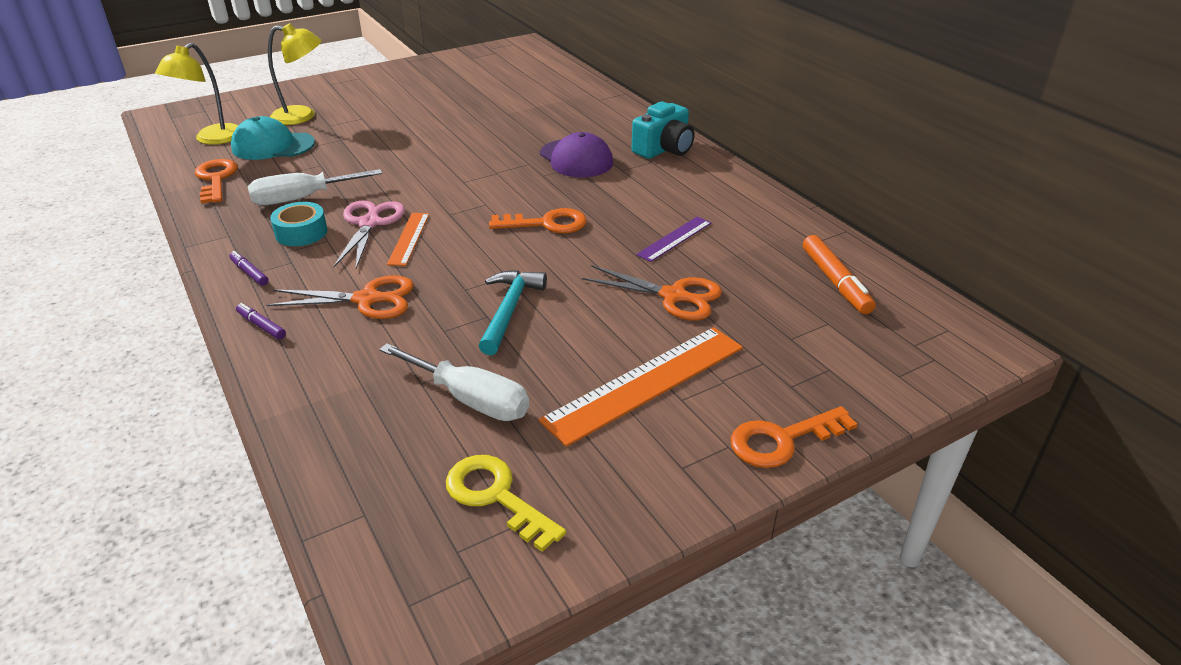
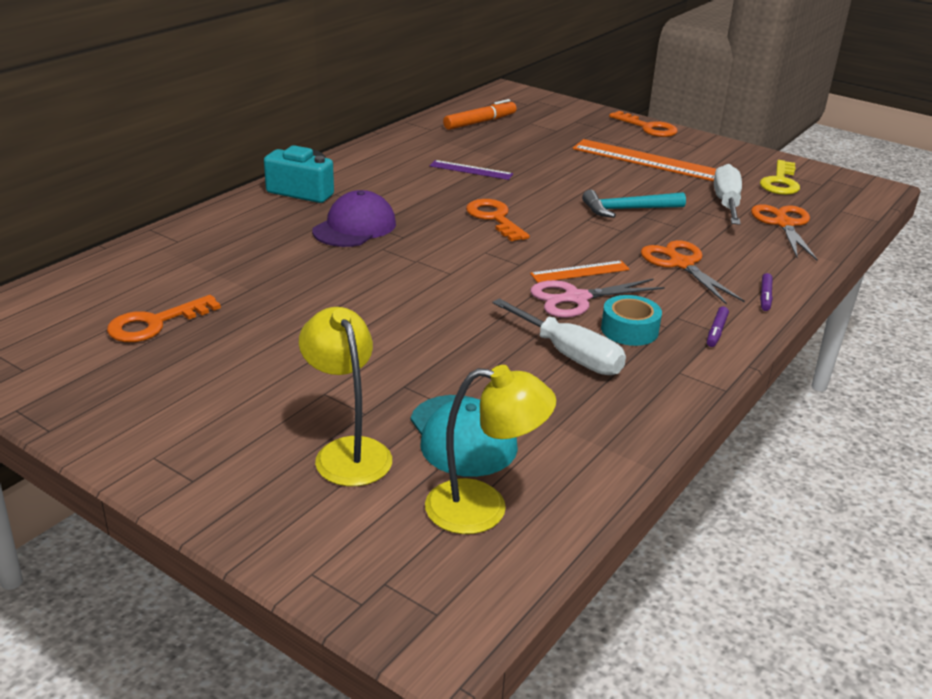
camera: 115 degrees left, 5 degrees down
orange key [195,159,238,204] -> orange key moved to [107,295,221,342]
orange scissors [582,265,722,321] -> orange scissors moved to [751,204,818,260]

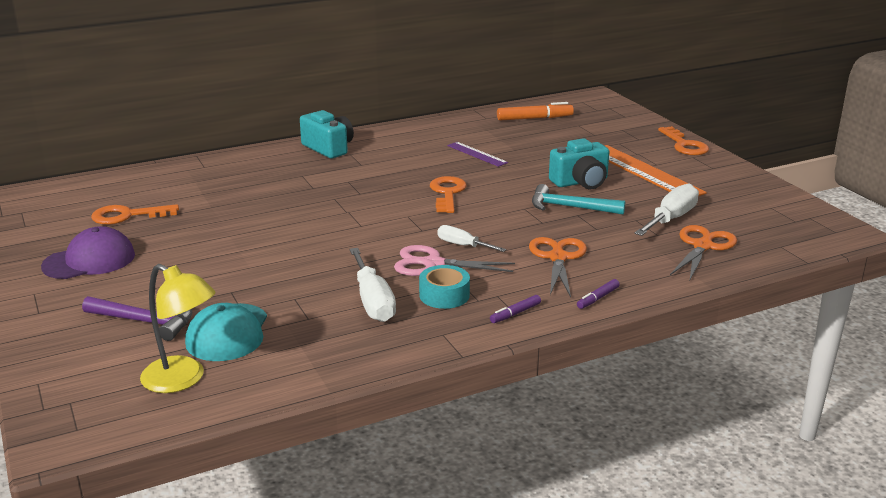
camera: 30 degrees right, 5 degrees down
yellow lamp [299,307,392,486] -> purple hammer [82,296,192,341]
purple cap [312,190,396,247] -> purple cap moved to [41,226,135,279]
orange ruler [530,261,630,283] -> white screwdriver [437,225,506,252]
yellow key [760,160,800,195] -> none
none -> turquoise camera [549,138,609,189]

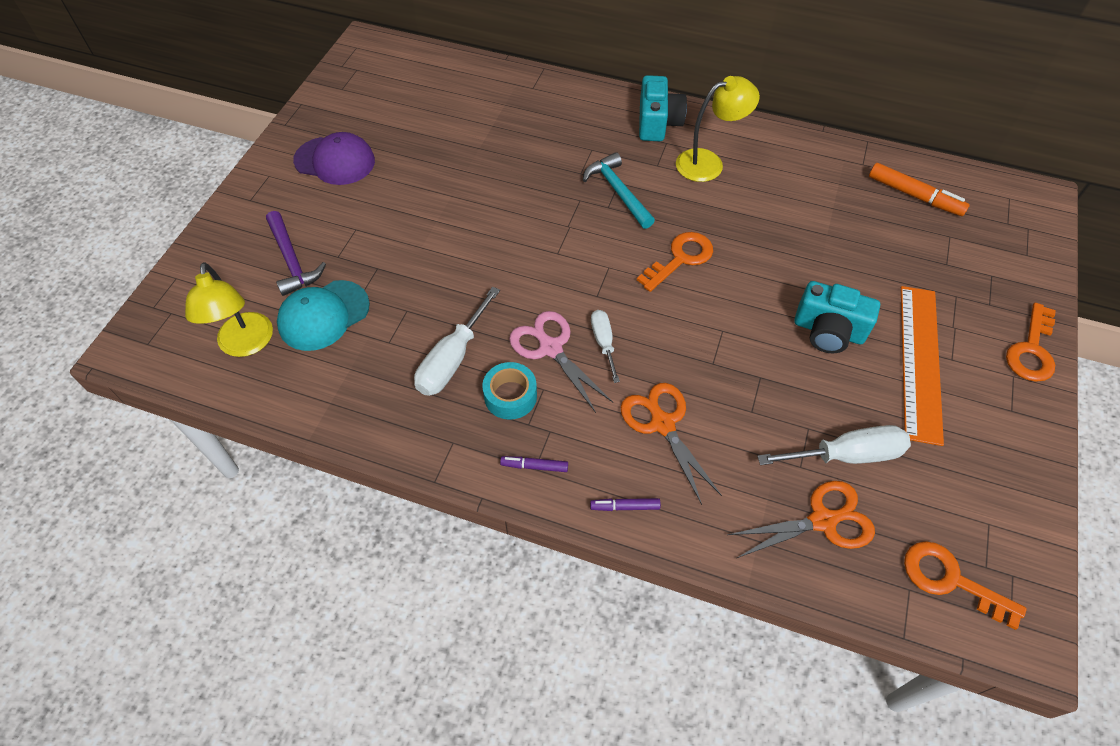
camera: 45 degrees right, 30 degrees up
orange key [91,204,179,225] -> orange key moved to [904,541,1027,630]
purple ruler [447,142,508,167] -> none
orange scissors [529,237,587,297] -> orange scissors turned 75 degrees counterclockwise [620,383,722,505]
turquoise hammer [532,184,625,215] -> turquoise hammer moved to [583,152,655,229]
none -> yellow lamp [676,76,760,182]

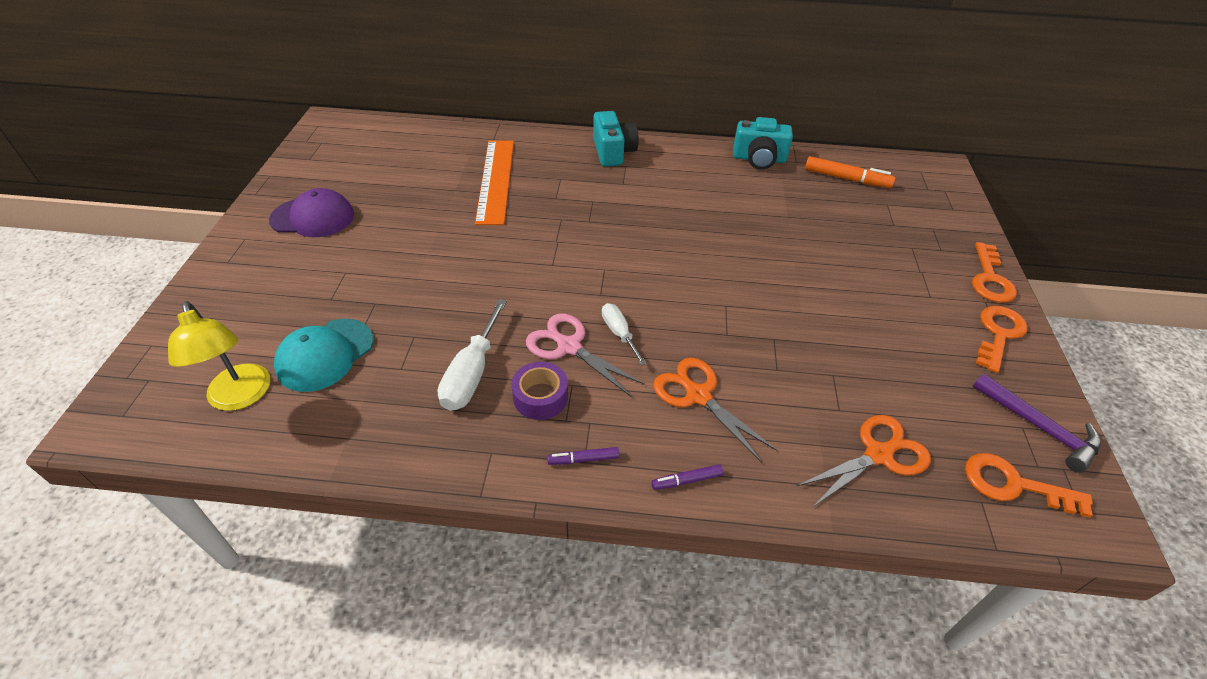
camera: 15 degrees left, 10 degrees down
purple hammer [266,211,326,296] -> purple hammer moved to [972,373,1101,473]
turquoise tape [482,362,537,420] -> purple tape [511,362,568,420]
turquoise hammer [583,152,655,229] -> none
orange key [637,232,713,292] -> orange key moved to [976,306,1028,373]
yellow lamp [676,76,760,182] -> none
white screwdriver [757,425,911,465] -> none
turquoise camera [794,281,880,353] -> turquoise camera moved to [733,117,793,170]
orange ruler [901,286,944,446] -> orange ruler moved to [475,140,514,225]

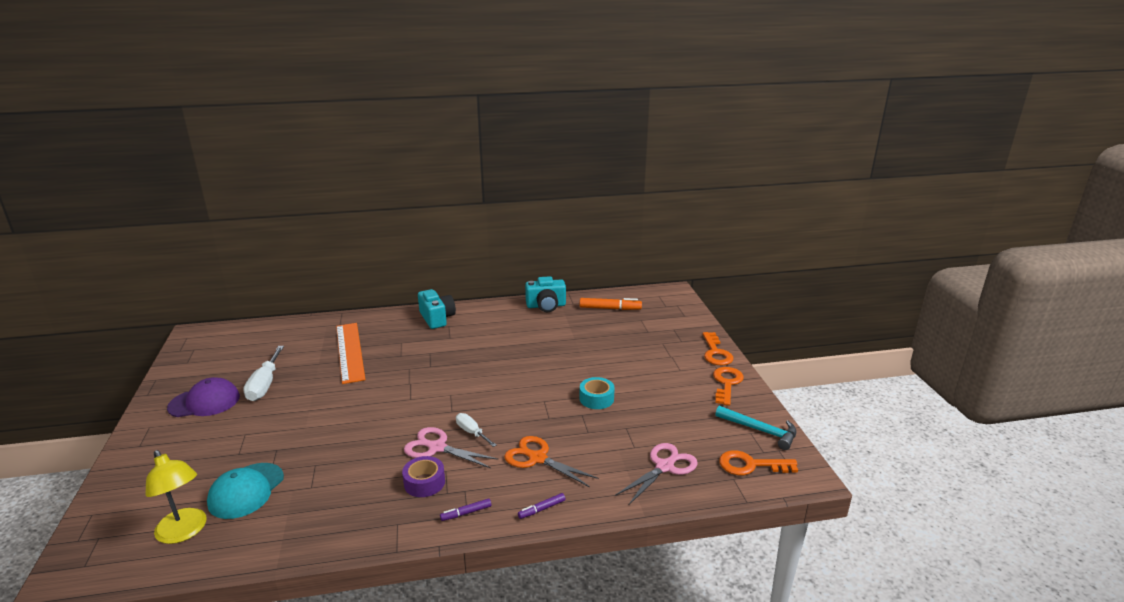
camera: 15 degrees left, 20 degrees down
white screwdriver [438,299,507,411] -> white screwdriver moved to [243,346,284,401]
orange scissors [797,415,931,507] -> pink scissors [615,443,698,505]
purple hammer [972,373,1101,473] -> turquoise hammer [715,406,797,450]
none -> turquoise tape [580,377,615,409]

